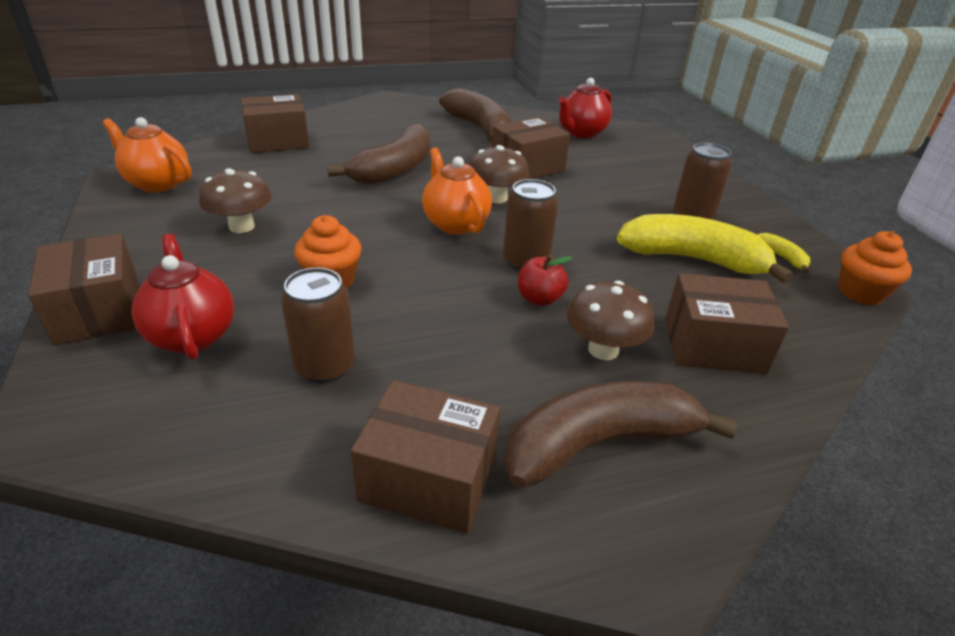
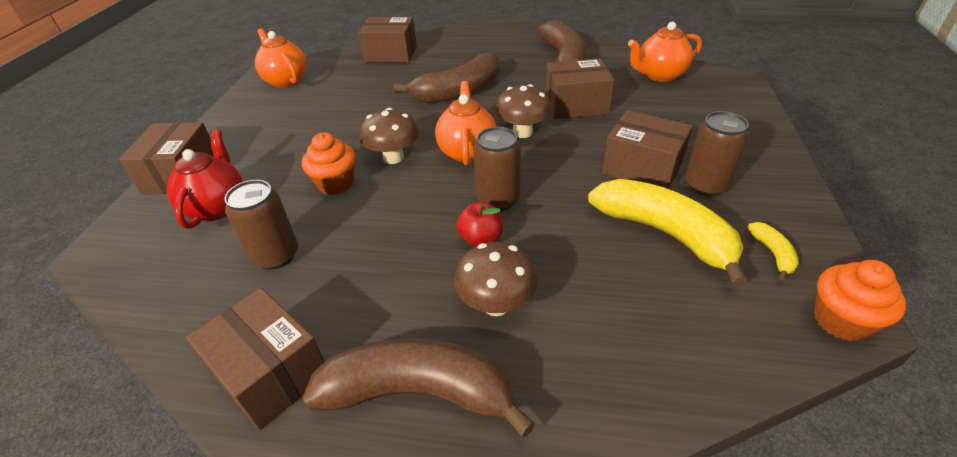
camera: 30 degrees right, 5 degrees up
brown mushroom [199,168,272,233] -> brown mushroom moved to [359,108,419,164]
red teapot [558,78,612,138] -> orange teapot [628,22,702,82]
brown box [665,273,789,374] -> brown box moved to [602,110,693,189]

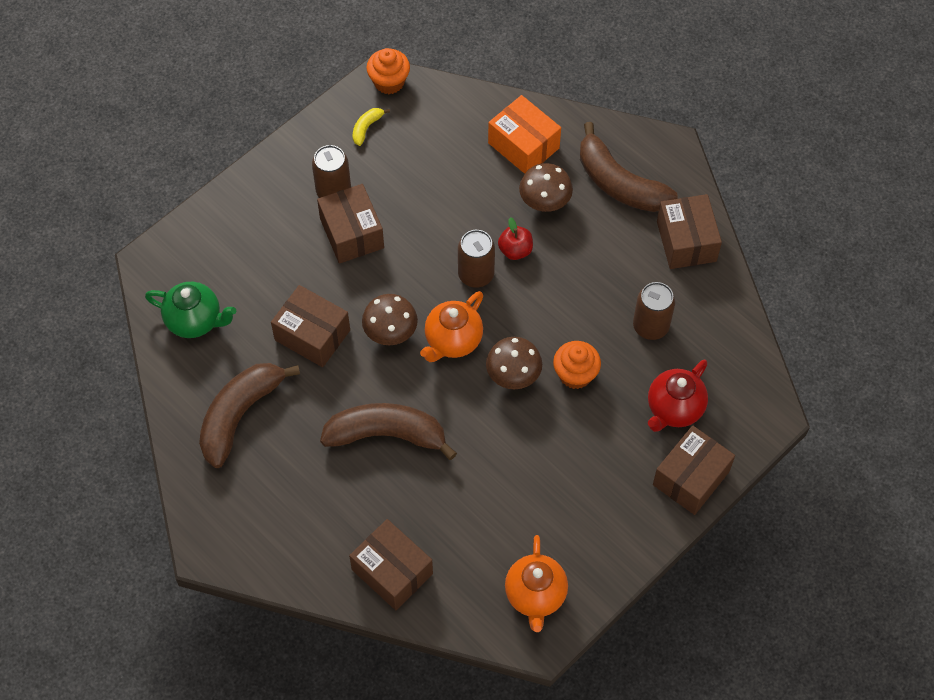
camera: 145 degrees left, 20 degrees up
yellow banana [588,179,748,287] -> none
orange teapot [628,22,702,82] -> green teapot [145,282,236,338]
none -> orange box [488,95,561,174]

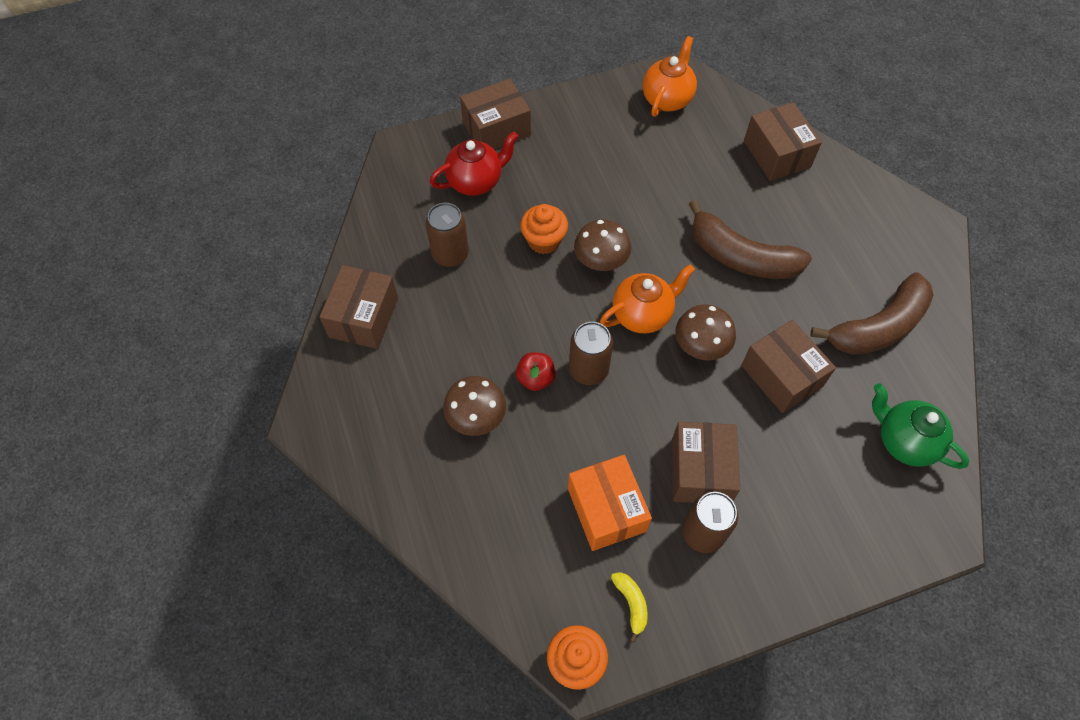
camera: 155 degrees left, 0 degrees up
yellow banana [353,108,390,146] -> yellow banana turned 75 degrees counterclockwise [611,572,648,643]
orange box [488,95,561,174] -> orange box moved to [568,455,652,551]
brown banana [580,122,678,212] -> none

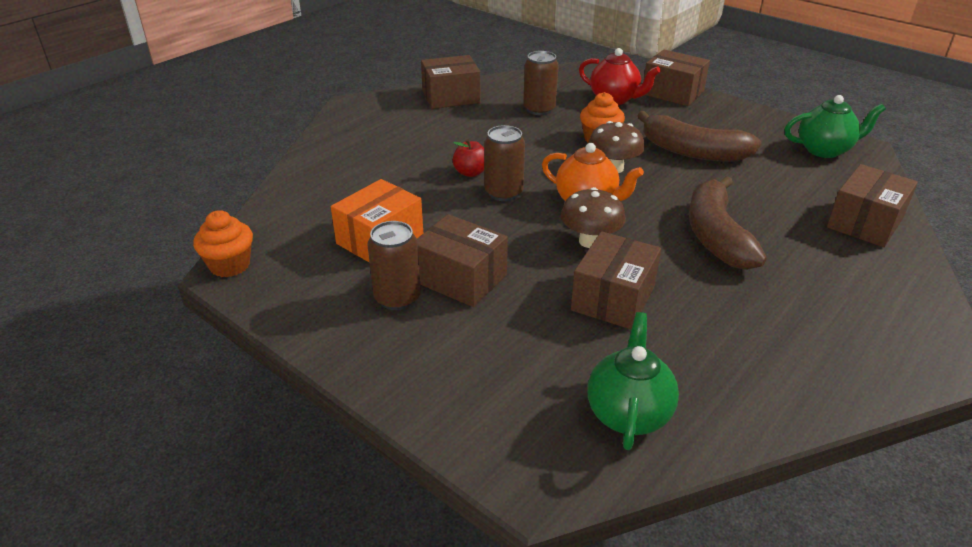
camera: 60 degrees right, 25 degrees down
brown mushroom [443,376,506,436] -> none
yellow banana [611,572,648,643] -> none
orange teapot [643,36,697,117] -> green teapot [785,95,886,158]
brown box [672,422,740,503] -> brown box turned 60 degrees clockwise [417,214,508,307]
brown banana [810,272,934,355] -> brown banana moved to [637,111,761,162]

